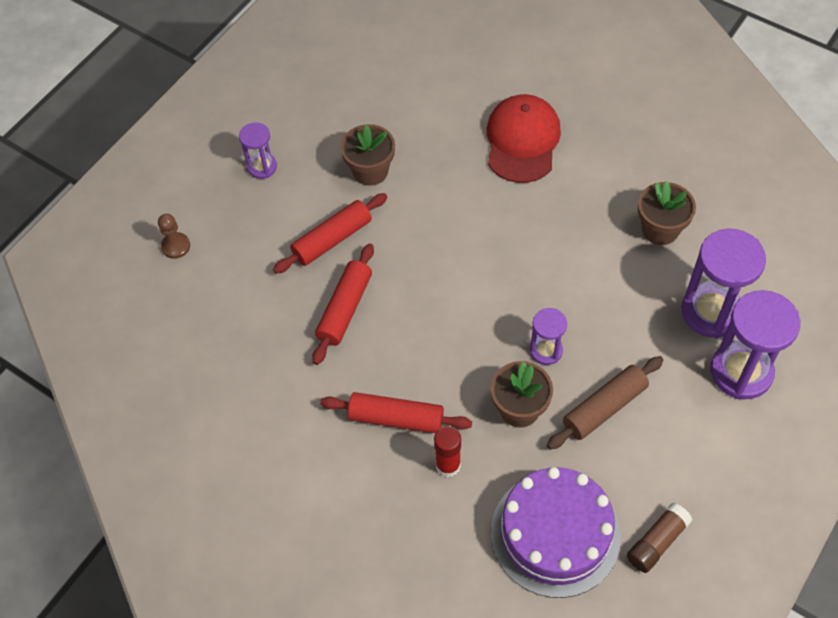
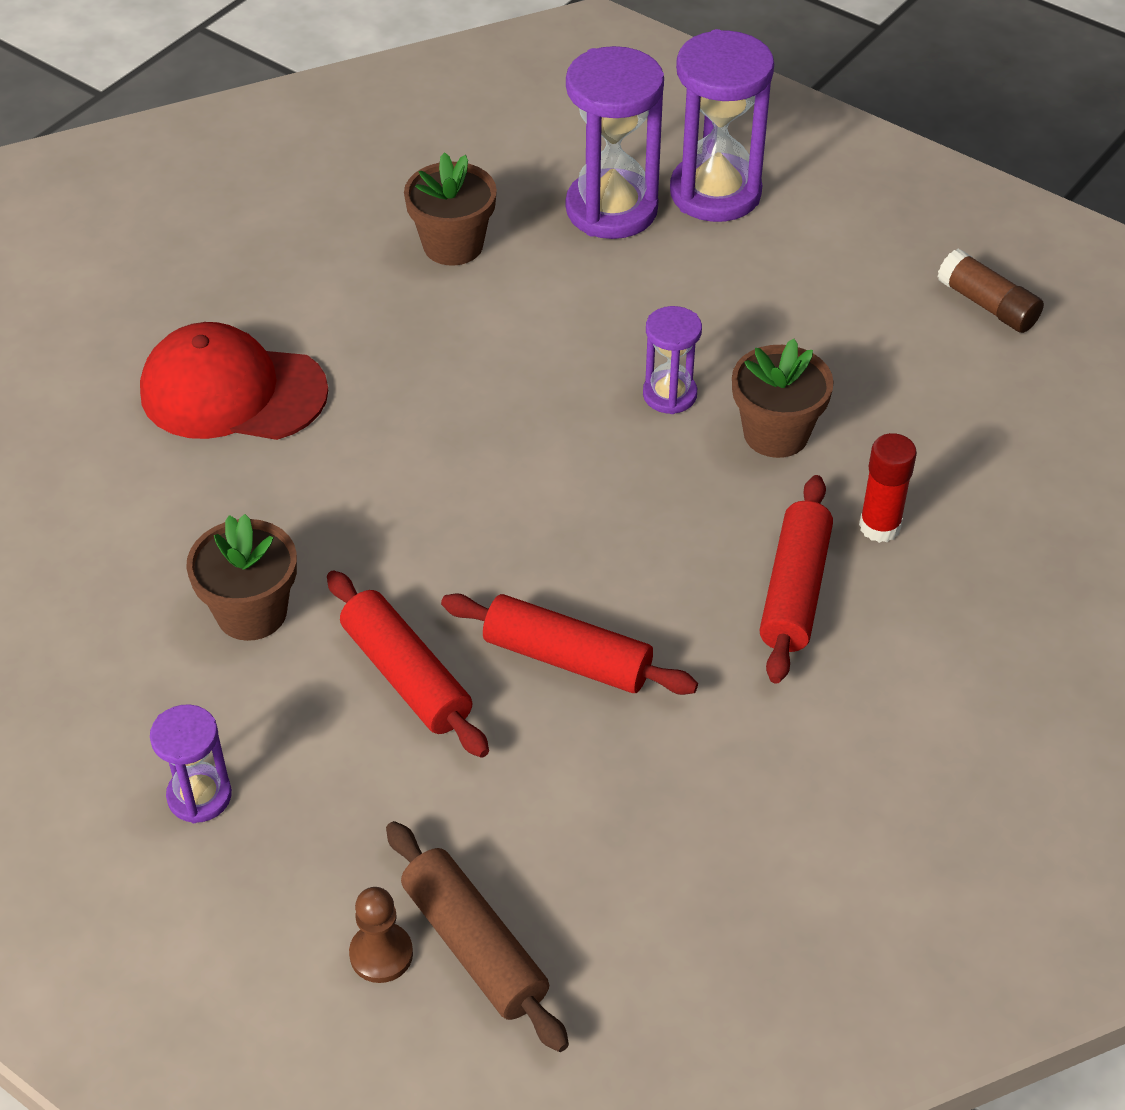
camera: 90 degrees left, 10 degrees down
purple cake [491,467,621,598] -> none
brown rolling pin [547,356,663,450] -> brown rolling pin moved to [386,821,569,1052]

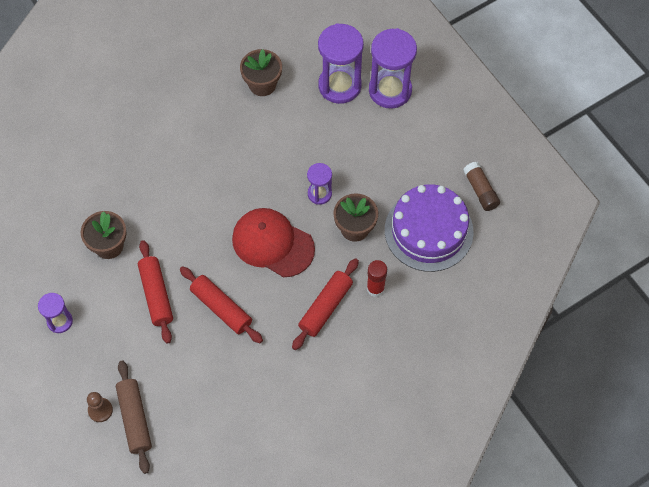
camera: 20 degrees right, 15 degrees up
red cap [140,322,328,440] -> red cap moved to [232,208,315,277]
none -> purple cake [385,184,474,272]

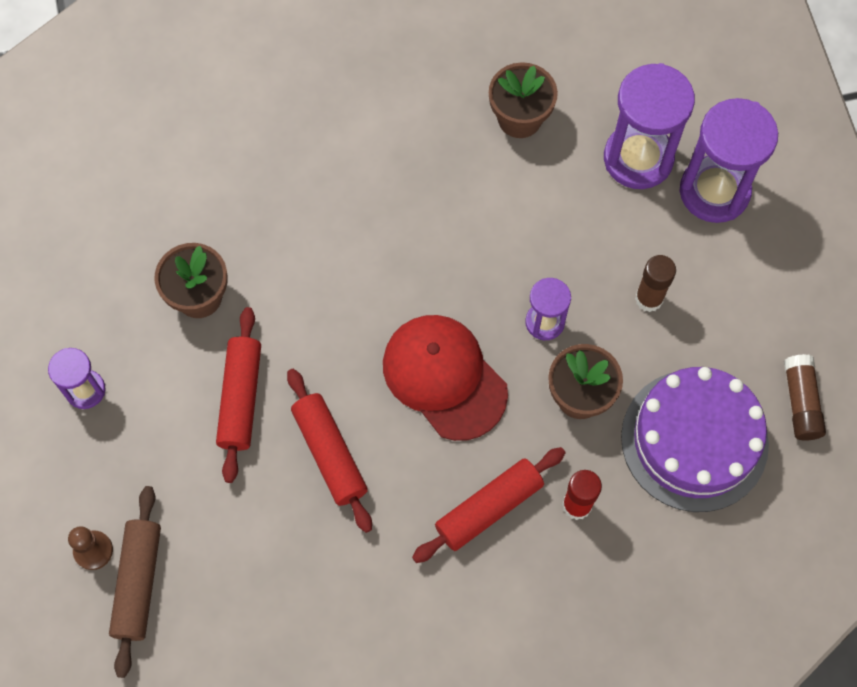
camera: 20 degrees right, 5 degrees up
none -> brown glue stick [635,255,676,312]

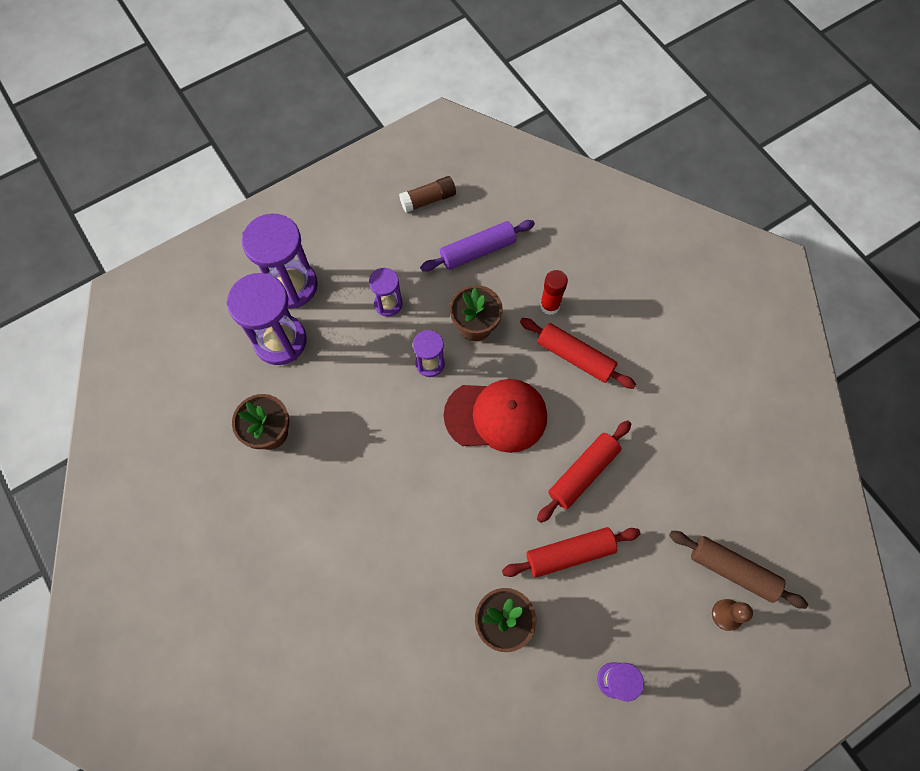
camera: 110 degrees left, 0 degrees up
brown rolling pin [109,486,161,678] -> brown rolling pin turned 45 degrees clockwise [669,531,808,609]
red cap [383,315,508,441] -> red cap turned 120 degrees counterclockwise [444,379,547,453]
purple cake [621,367,769,512] -> purple rolling pin [420,220,535,271]
brown glue stick [635,255,676,312] -> purple hourglass [369,268,402,317]

